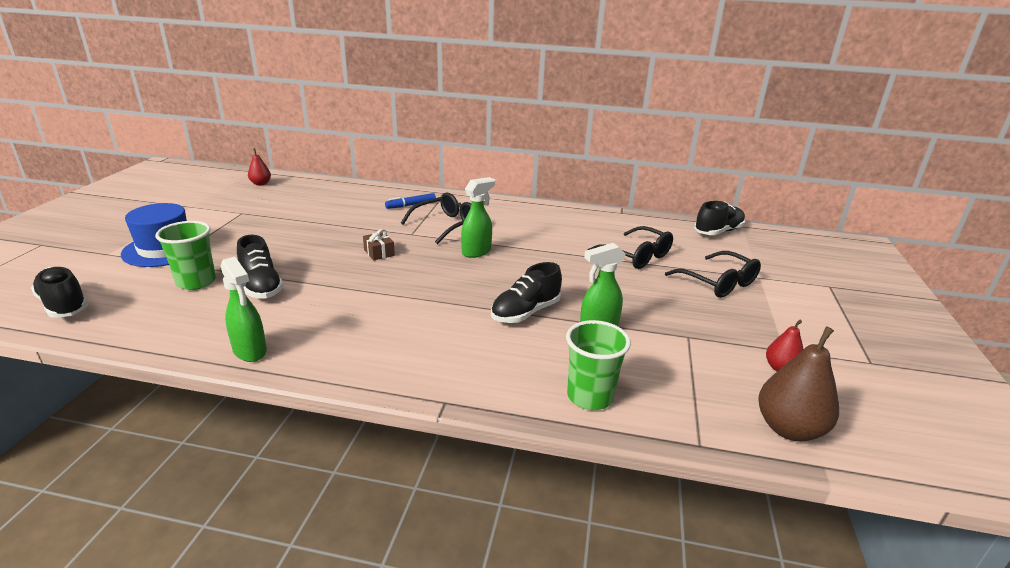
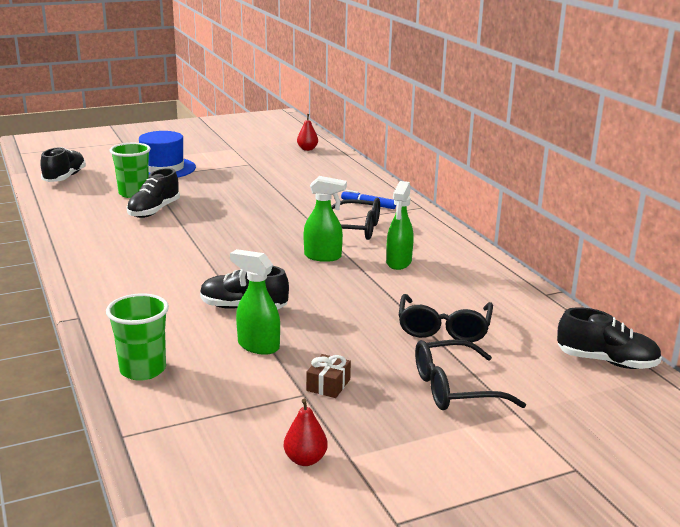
camera: 55 degrees right, 5 degrees down
green spray bottle [221,257,267,362] -> green spray bottle moved to [386,181,414,270]
brown gift [363,229,395,260] -> brown gift moved to [306,354,351,398]
black glasses [665,251,761,298] -> black glasses turned 60 degrees clockwise [415,339,526,410]
brown pear [758,326,839,441] -> none

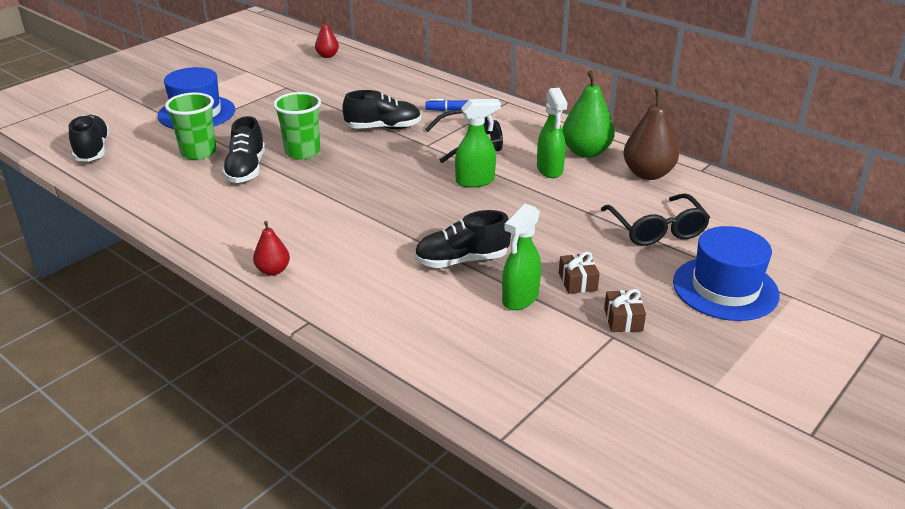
camera: 25 degrees left, 10 degrees up
green cup [106,293,169,381] -> green cup moved to [273,92,321,160]
green spray bottle [230,249,280,355] -> green spray bottle turned 60 degrees counterclockwise [502,204,541,310]
red pear [284,399,328,466] -> red pear moved to [253,221,290,276]
black glasses [415,339,526,410] -> blue hat [673,226,780,321]
black shoe [557,307,662,369] -> black shoe moved to [342,90,421,129]
none -> brown gift [559,252,600,294]
none -> green pear [562,70,615,158]
none -> brown pear [623,89,679,180]

